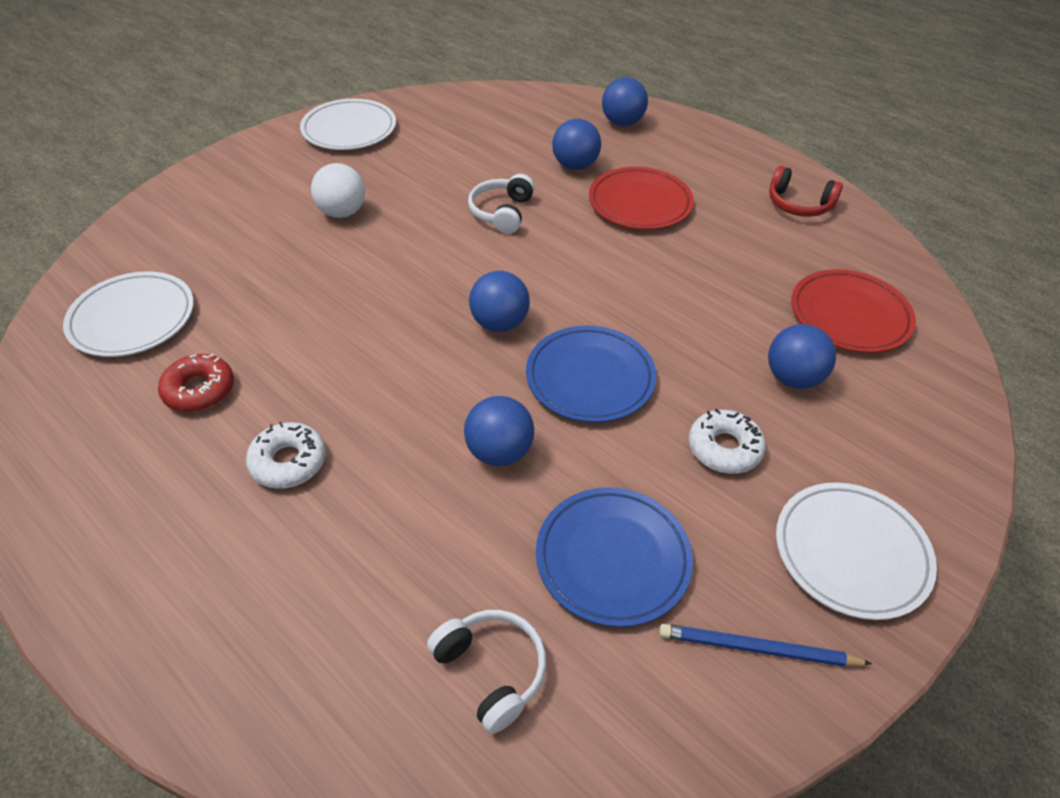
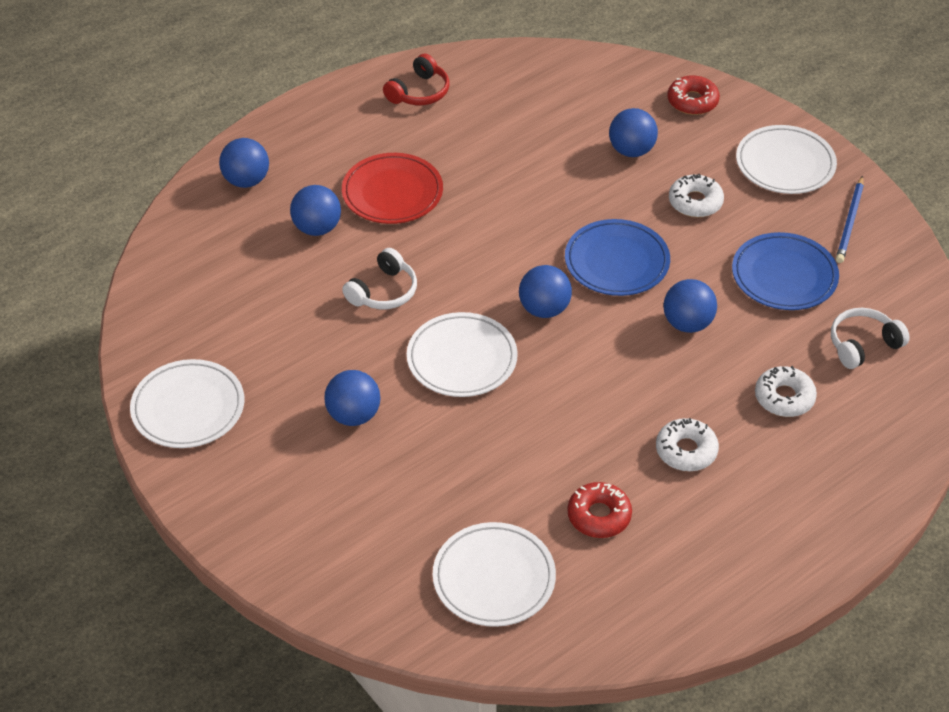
camera: 80 degrees left, 0 degrees up
white ball [311,163,365,218] -> blue ball [324,370,380,426]
white headphones [468,174,535,234] -> white headphones turned 75 degrees counterclockwise [342,248,417,309]
red plate [791,269,916,353] -> none
none -> white plate [407,312,518,397]
none -> red donut [667,75,720,115]
none -> white donut [755,366,817,417]

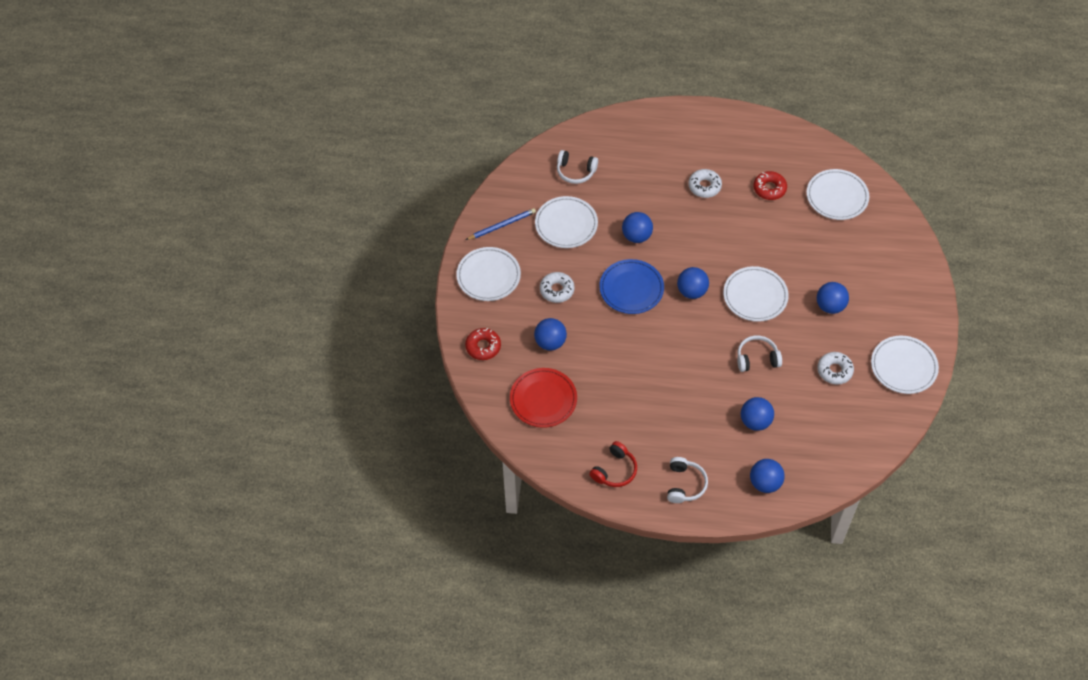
camera: 135 degrees left, 10 degrees up
red plate [342,153,443,224] -> red plate moved to [510,368,577,428]
red headphones [383,54,449,105] -> red headphones turned 135 degrees clockwise [589,441,637,487]
blue plate [732,232,839,310] -> white plate [535,196,598,248]
white donut [755,366,817,417] -> white donut moved to [817,352,854,385]
none -> white headphones [667,457,708,503]

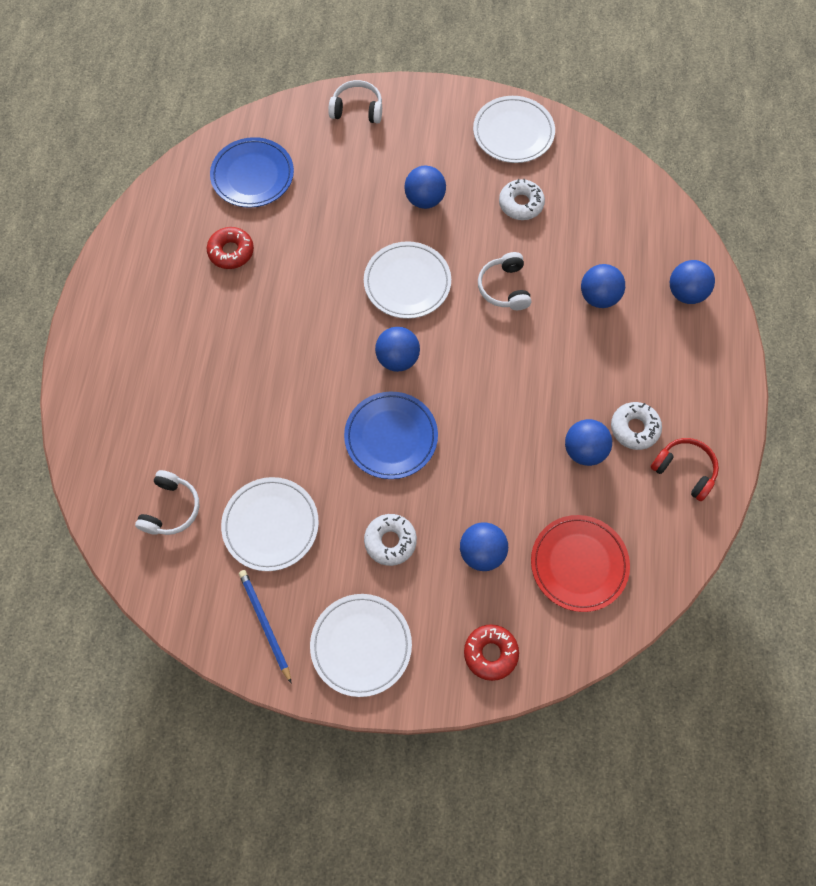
camera: 90 degrees left, 10 degrees up
blue ball [622,212,653,243] -> blue ball moved to [565,419,612,466]
white headphones [667,457,708,503] -> white headphones moved to [328,80,382,124]
white donut [688,169,722,198] -> white donut moved to [611,402,662,450]
white plate [806,169,869,220] -> blue plate [210,137,294,208]

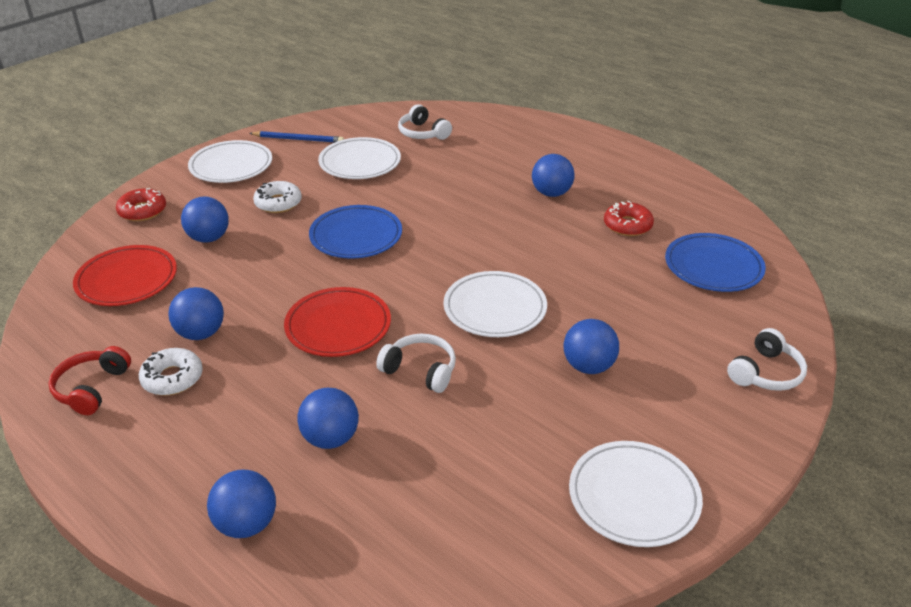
camera: 125 degrees right, 30 degrees down
blue ball [375,327,420,372] -> blue ball moved to [532,154,575,197]
white donut [499,178,545,220] -> none
red headphones [650,438,719,501] -> red headphones turned 120 degrees clockwise [48,346,131,415]
none -> red plate [284,287,391,357]

